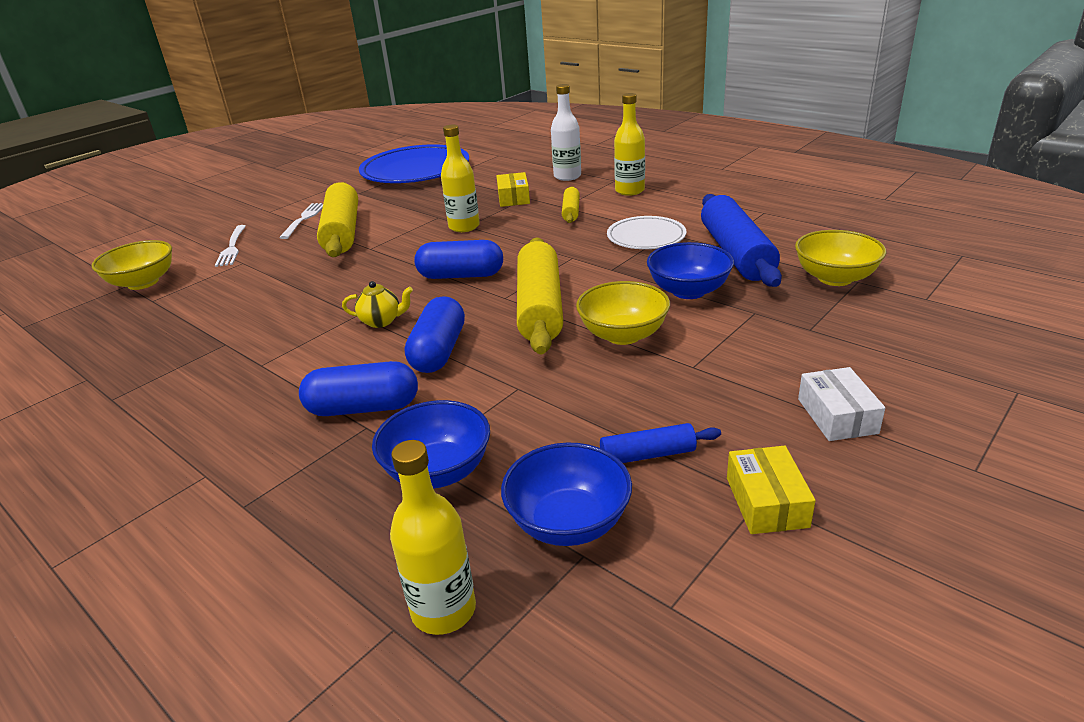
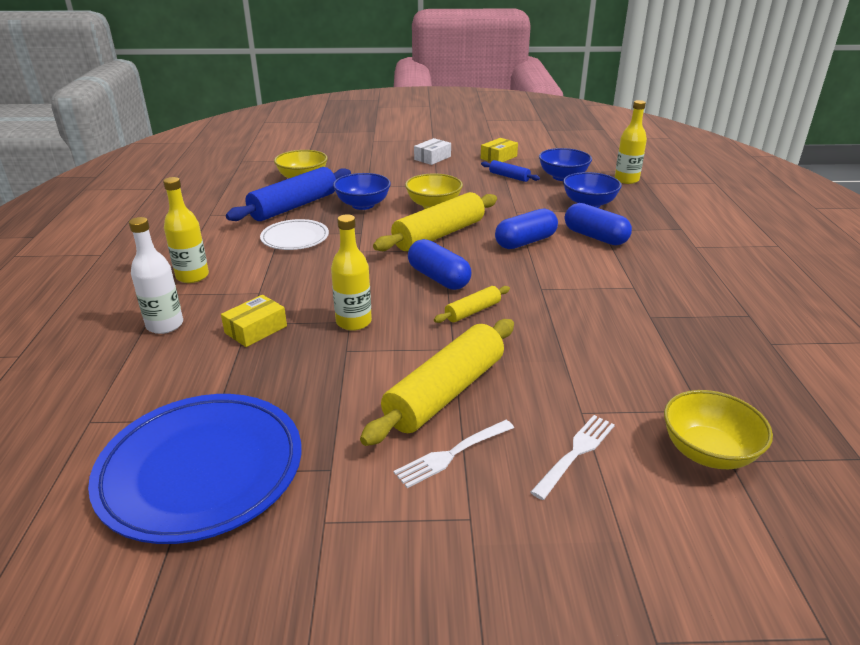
camera: 135 degrees left, 0 degrees up
yellow teapot [342,281,413,328] -> none
yellow rolling pin [562,186,580,223] -> yellow rolling pin moved to [434,286,510,323]

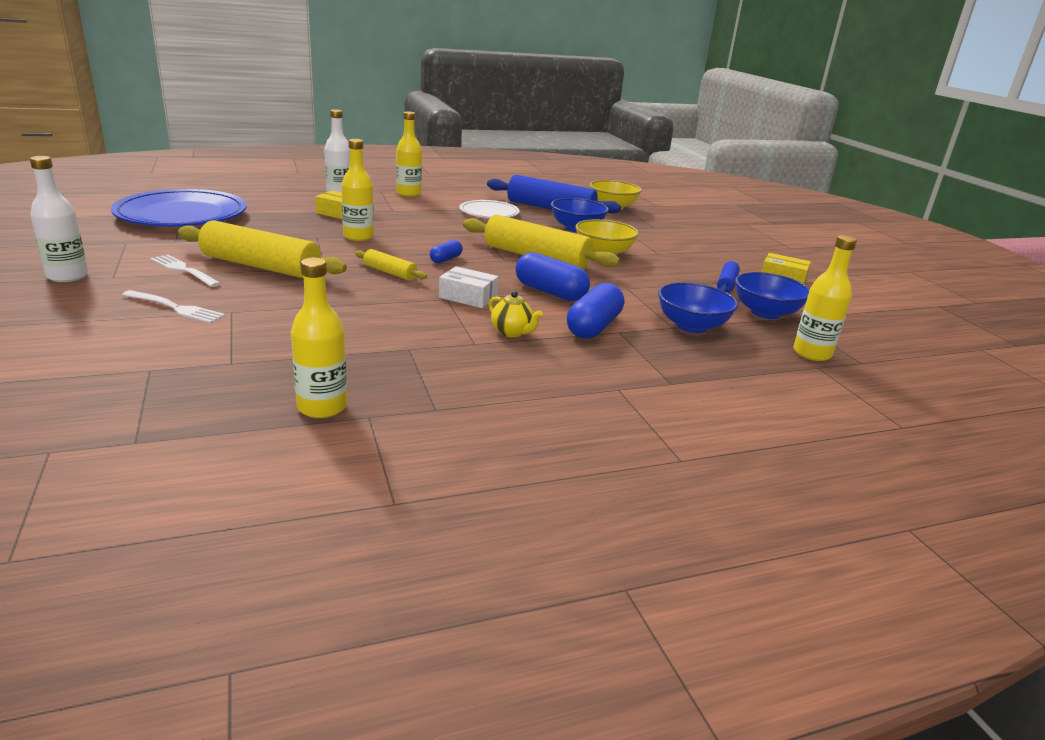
camera: 70 degrees right, 5 degrees down
blue capsule [408,239,471,290] -> blue capsule [430,240,463,263], size x0.55
white box [414,138,451,165] -> white box moved to [439,266,498,308]
yellow bowl [664,390,773,469] -> none
none -> white bottle [30,156,88,282]
none -> yellow bottle [291,258,347,418]
none -> yellow teapot [489,291,543,338]

